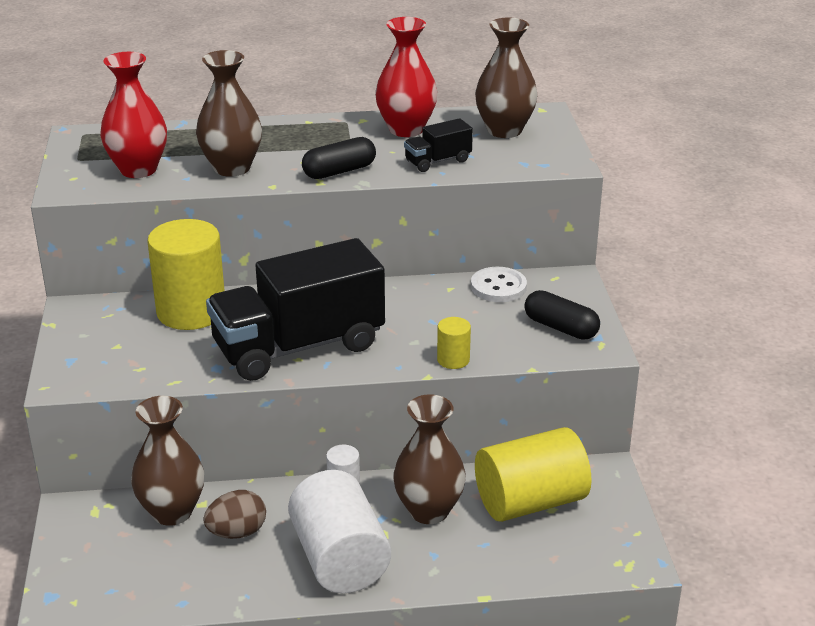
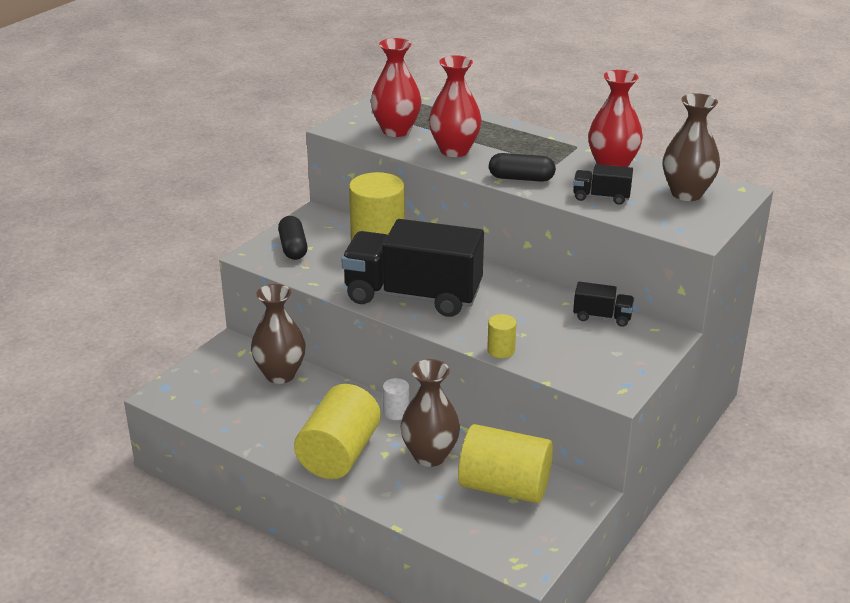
camera: 40 degrees right, 0 degrees up
brown vase [196,50,262,177] -> red vase [429,55,482,157]
brown egg [203,490,266,539] -> none
white cylinder [288,470,391,593] -> yellow cylinder [294,384,381,479]
white button [471,267,527,302] -> black truck [573,282,634,327]
black capsule [524,290,600,340] -> black capsule moved to [278,216,308,260]

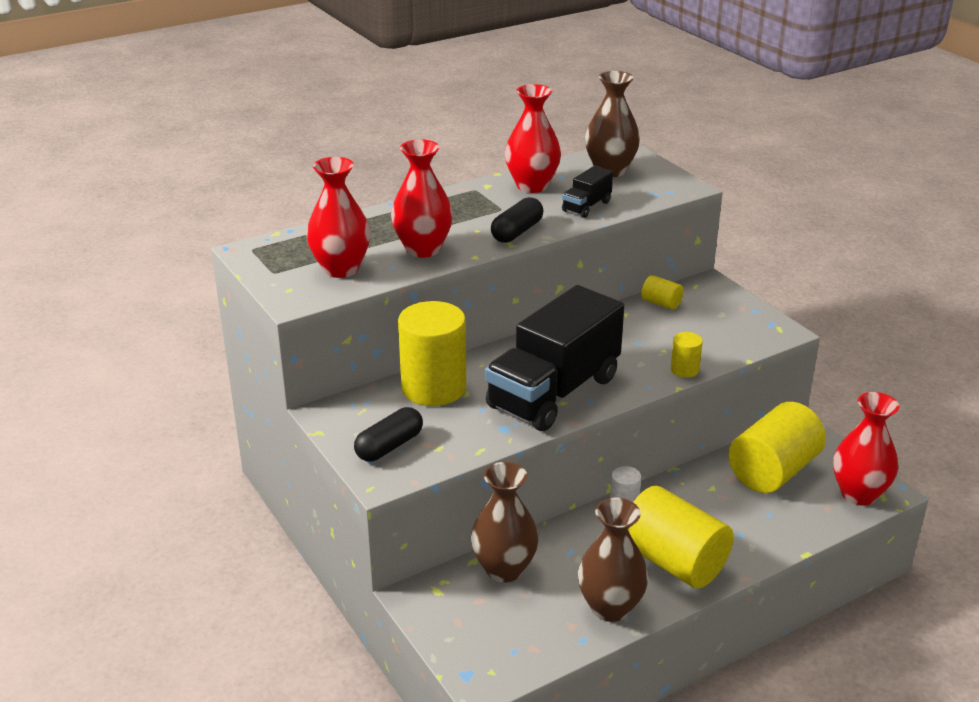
camera: 65 degrees left, 0 degrees up
black capsule [278,216,308,260] -> black capsule turned 60 degrees counterclockwise [354,407,423,461]
brown vase [401,359,460,467] -> brown vase moved to [578,498,649,622]
black truck [573,282,634,327] -> yellow cylinder [641,275,683,310]
none -> red vase [833,392,899,506]

